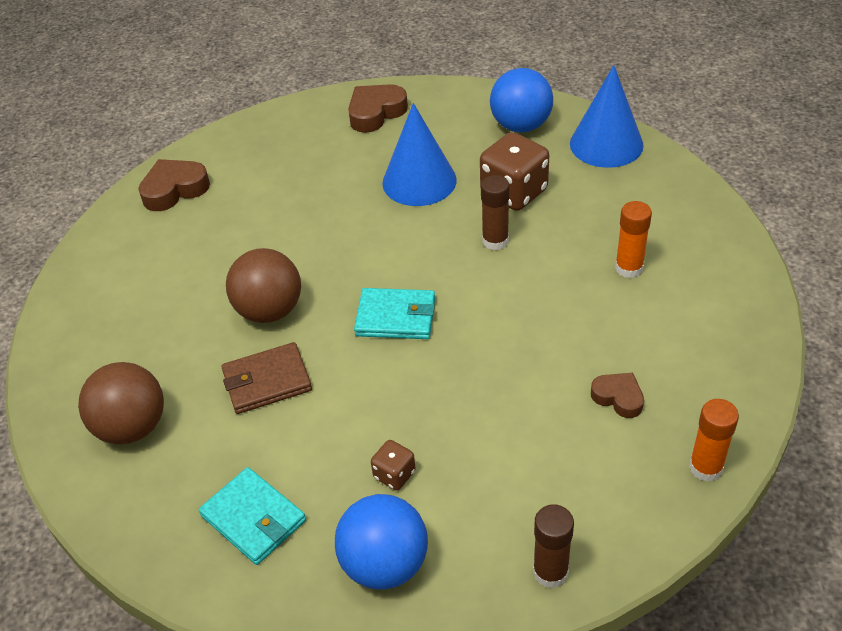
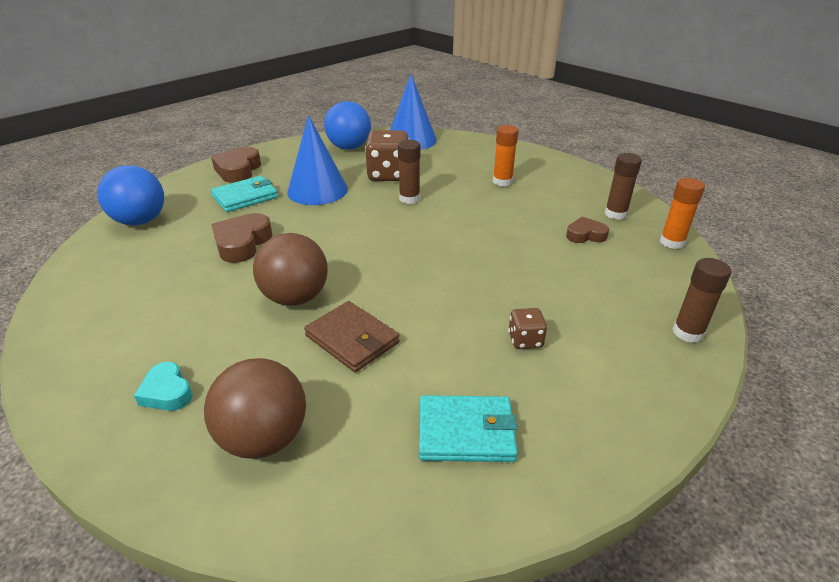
camera: 45 degrees left, 10 degrees down
brown heart [138,159,210,211] -> brown heart moved to [212,213,273,263]
brown wallet [221,342,312,414] -> brown wallet turned 75 degrees counterclockwise [304,301,400,372]
blue ball [335,494,428,590] -> blue ball moved to [97,165,164,226]
turquoise wallet [354,288,435,339] -> turquoise wallet moved to [211,176,278,212]
none -> turquoise heart [134,362,193,411]
none -> brown glue stick [605,153,642,220]

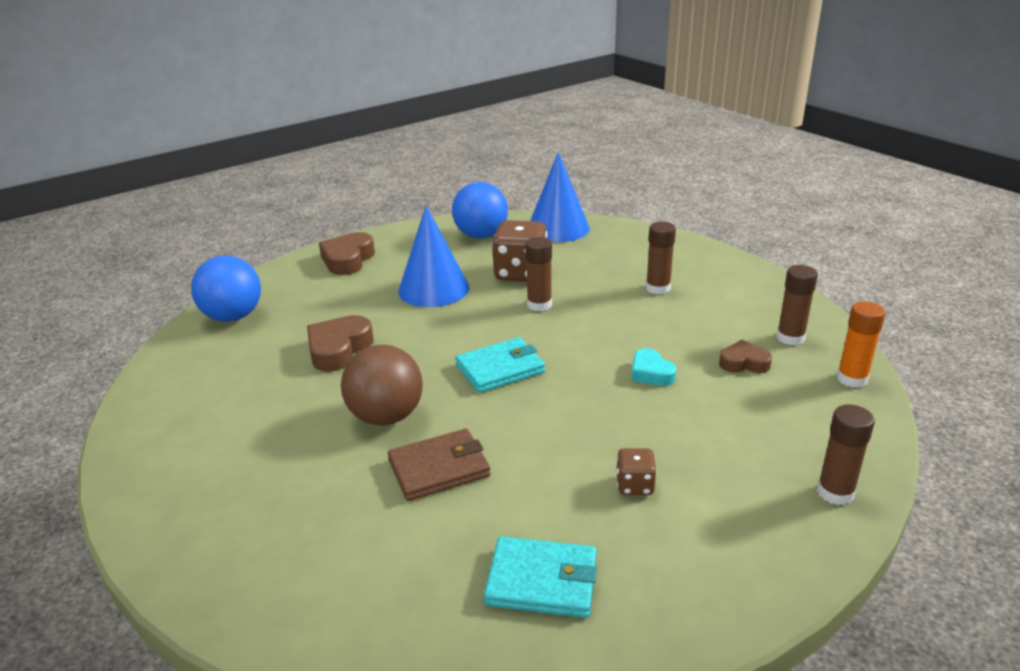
camera: 10 degrees right, 5 degrees down
turquoise heart [134,362,193,411] -> turquoise heart moved to [632,348,676,386]
brown ball [204,358,306,459] -> none
turquoise wallet [211,176,278,212] -> turquoise wallet moved to [455,337,545,393]
brown wallet [304,301,400,372] -> brown wallet turned 75 degrees counterclockwise [388,429,491,501]
orange glue stick [493,125,518,186] -> brown glue stick [646,222,676,294]

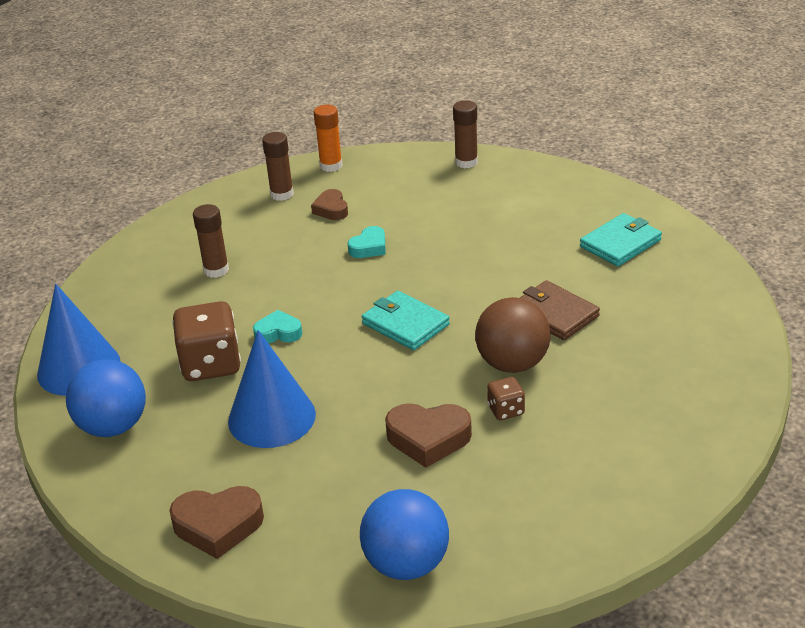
camera: 110 degrees left, 5 degrees up
turquoise wallet [484,536,597,618] -> turquoise wallet turned 60 degrees clockwise [580,213,662,266]
brown glue stick [525,237,552,311] -> turquoise heart [253,310,302,344]
brown dice [616,448,657,495] -> brown dice moved to [487,377,525,420]

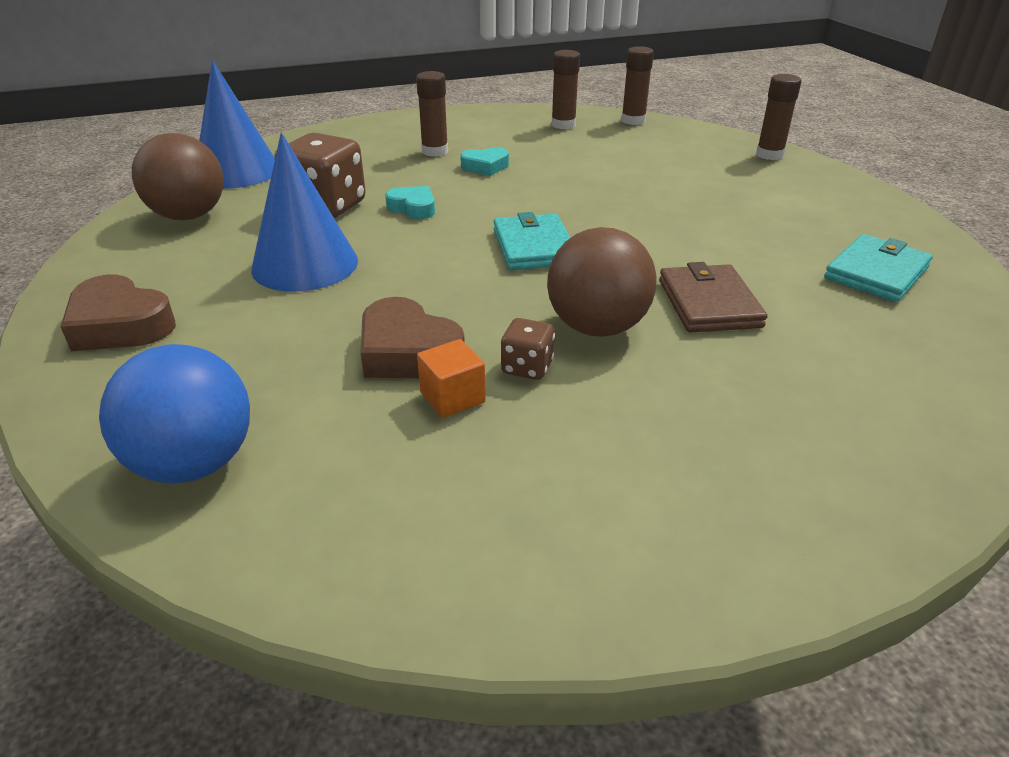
camera: 35 degrees right, 0 degrees up
blue ball [66,359,146,437] -> brown ball [132,133,223,220]
brown heart [311,189,348,220] -> none
orange glue stick [314,105,342,172] -> brown glue stick [621,46,654,125]
turquoise heart [348,226,386,258] -> turquoise heart moved to [460,147,509,176]
turquoise wallet [580,213,662,266] -> turquoise wallet turned 45 degrees counterclockwise [824,234,933,302]
none -> orange cube [417,339,486,418]

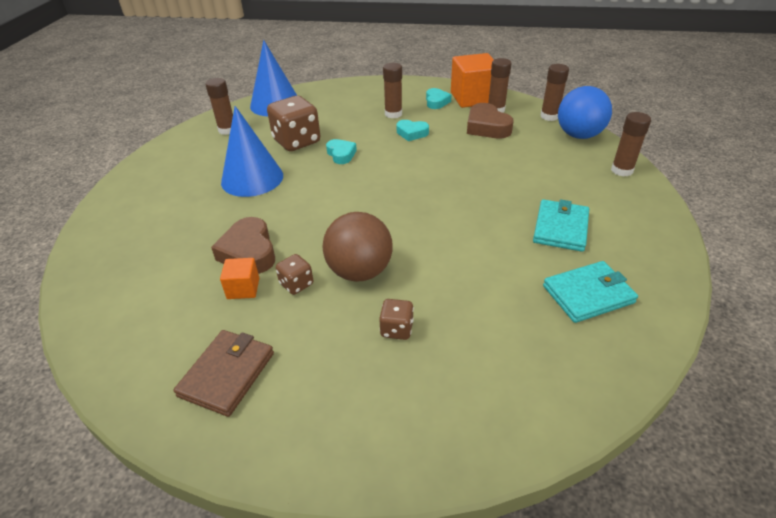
camera: 30 degrees right, 5 degrees up
brown heart [61,274,176,351] -> brown heart moved to [467,103,514,138]
blue ball [99,344,250,483] -> blue ball moved to [558,86,612,139]
brown ball [132,133,223,220] -> brown glue stick [205,78,233,135]
turquoise wallet [493,212,570,270] -> turquoise wallet moved to [533,199,589,252]
brown wallet [659,262,767,333] -> brown wallet moved to [174,330,274,417]
none -> brown dice [379,299,414,340]
none -> turquoise heart [426,88,451,109]
none -> orange cube [451,53,494,108]

